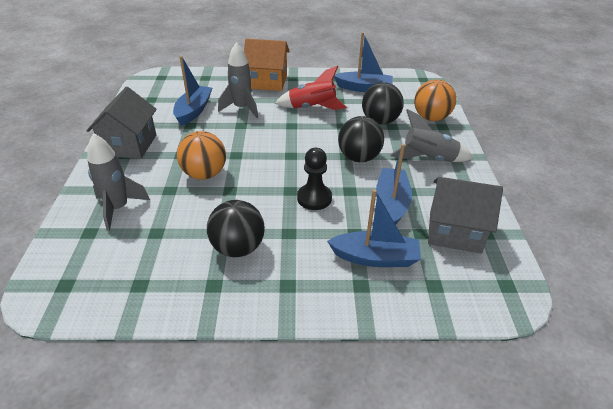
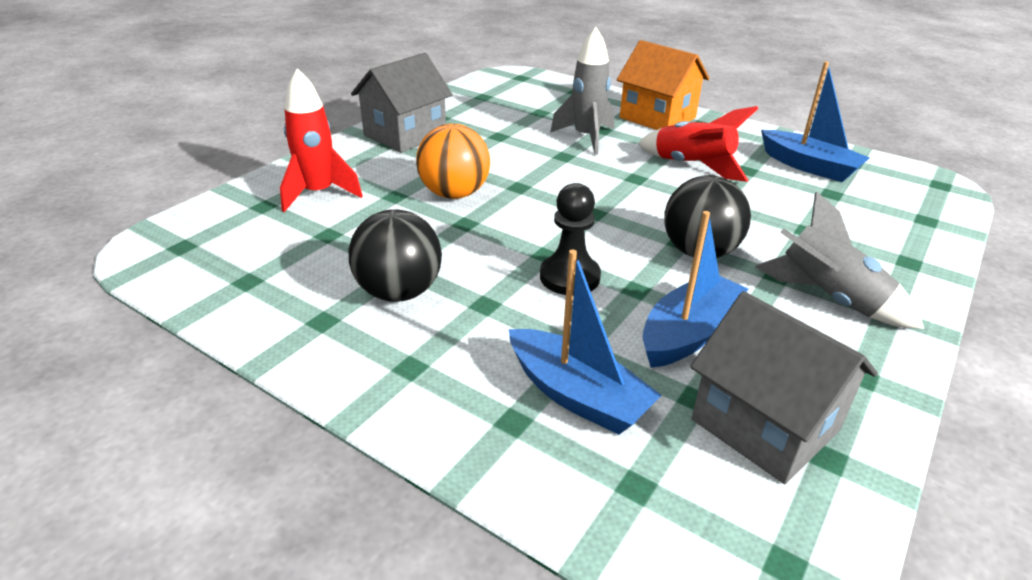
camera: 35 degrees right, 5 degrees down
grey rocket [87,133,150,231] -> red rocket [280,68,363,212]
blue boat [173,56,212,126] -> none
black ball [362,82,404,125] -> none
orange ball [414,79,456,121] -> none

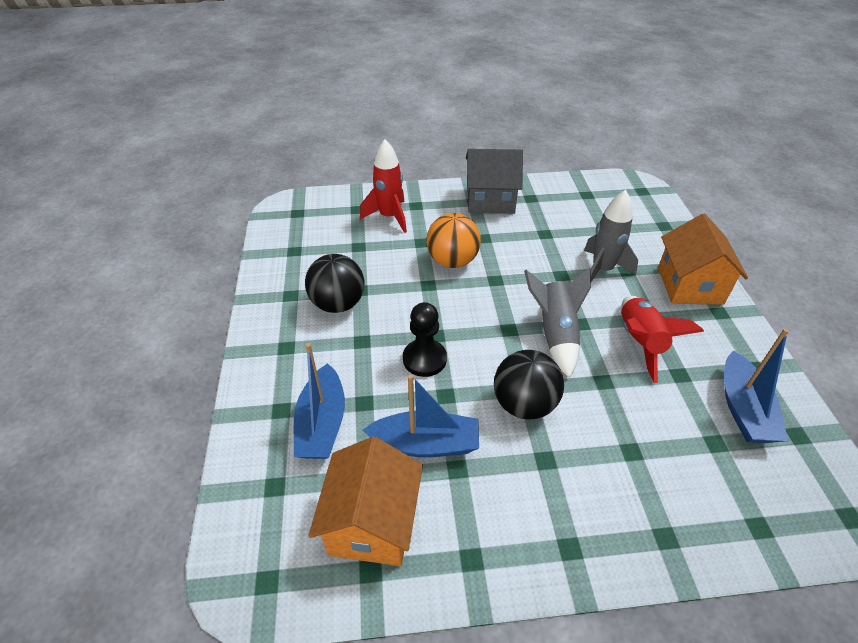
camera: 50 degrees right, 10 degrees up
grey house [690,291,878,484] -> orange house [308,436,423,566]
grey rocket [755,191,924,329] -> grey rocket moved to [524,267,591,378]

